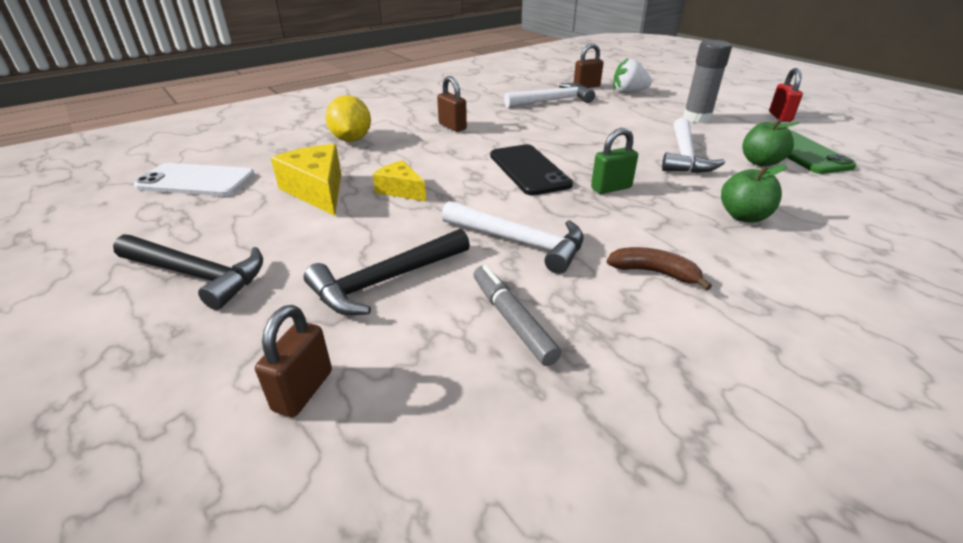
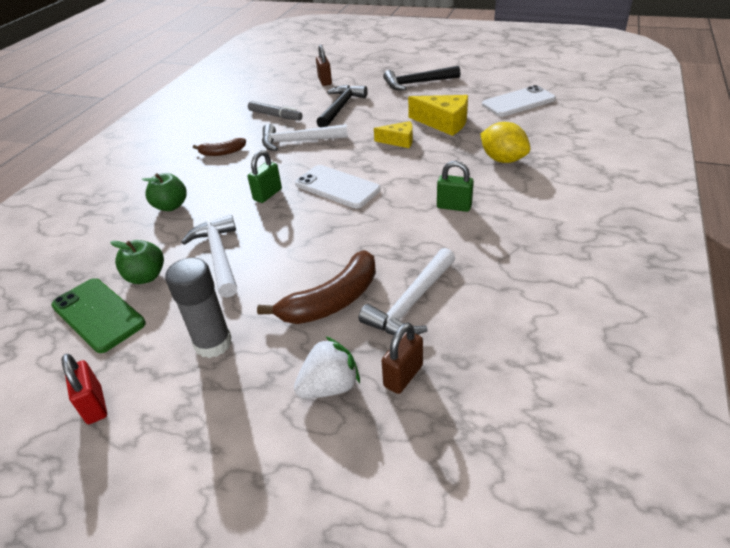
camera: 150 degrees right, 5 degrees up
brown padlock [437,76,467,132] -> green padlock [437,161,474,212]
black phone [490,144,573,196] -> white phone [295,165,380,208]
none -> brown banana [257,250,376,324]

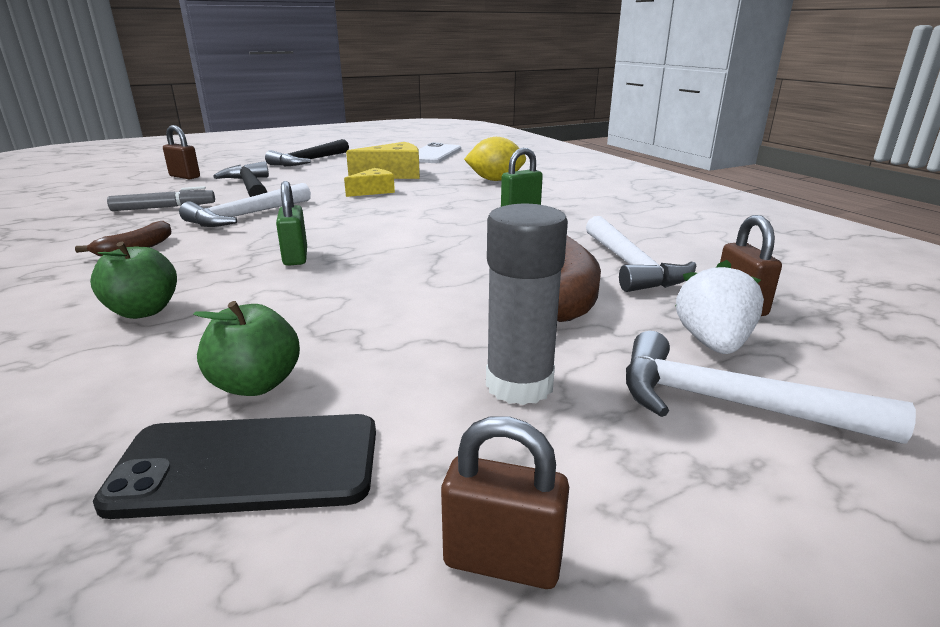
camera: 50 degrees left, 15 degrees down
green phone [51,278,146,353] -> black phone [93,414,376,519]
red padlock [61,354,107,424] -> brown padlock [441,416,569,589]
white hammer [181,215,237,298] -> white hammer moved to [626,331,916,444]
white phone [295,165,380,208] -> none

